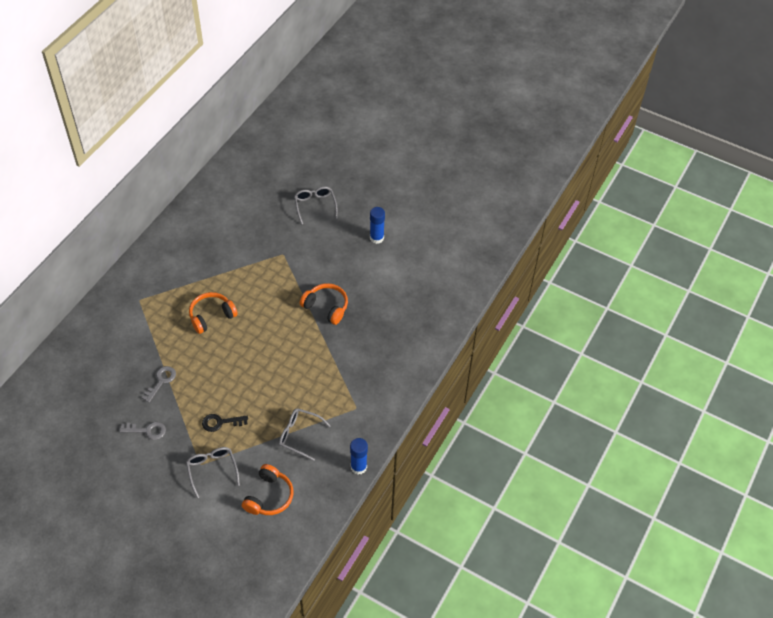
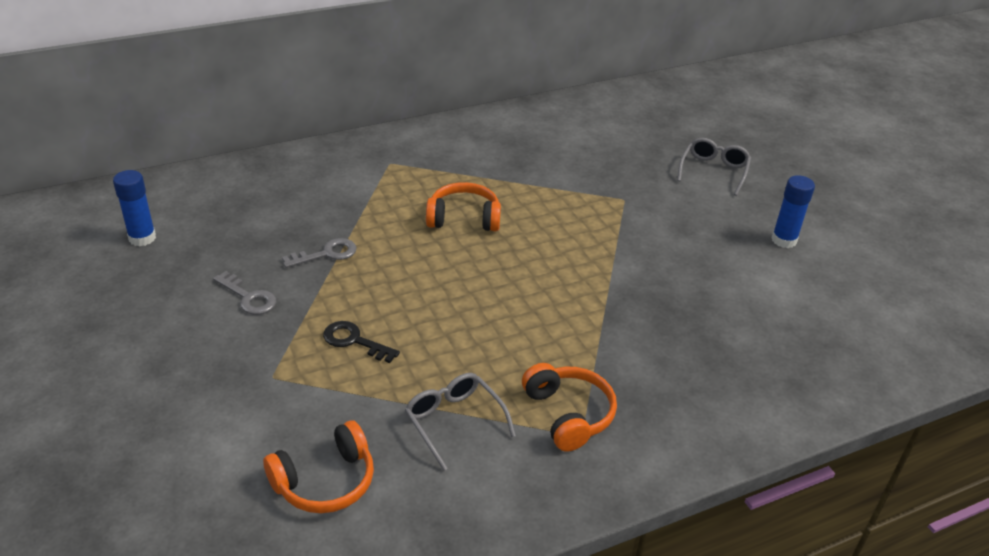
camera: 35 degrees right, 15 degrees down
grey glasses [186,447,240,498] -> none
orange headphones [300,283,348,325] -> orange headphones moved to [522,363,617,452]
blue glue stick [350,438,368,475] -> blue glue stick moved to [113,170,156,246]

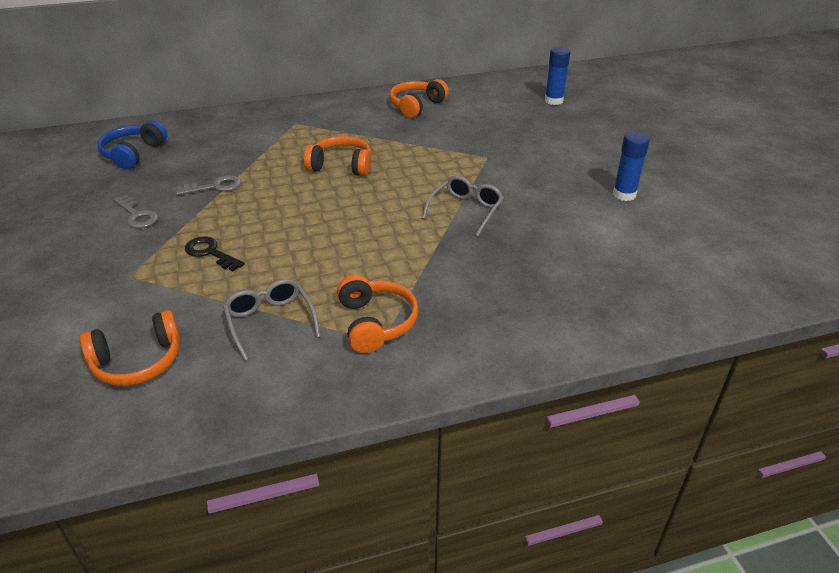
camera: 10 degrees right, 0 degrees up
blue glue stick [113,170,156,246] -> blue glue stick moved to [545,47,571,105]
grey glasses [677,138,751,196] -> grey glasses moved to [422,175,504,237]
none -> blue headphones [97,120,167,169]
none -> orange headphones [389,79,449,118]

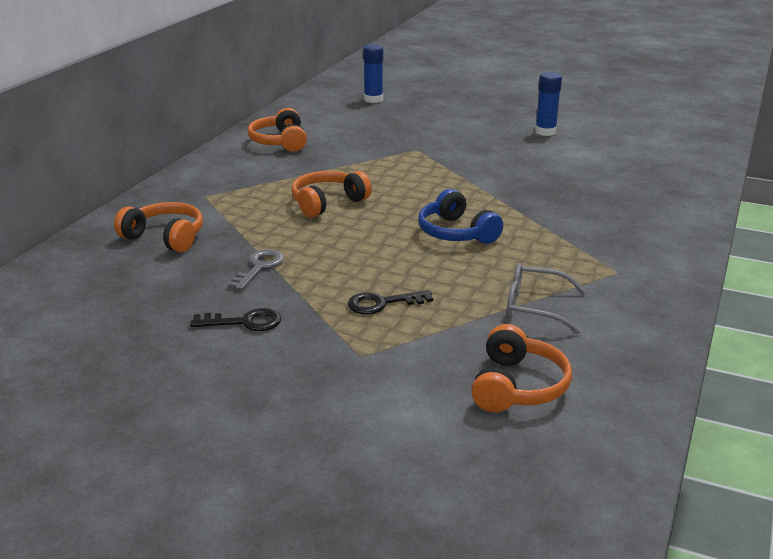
camera: 50 degrees left, 10 degrees down
blue headphones [97,120,167,169] -> blue headphones moved to [418,189,503,244]
grey key [114,195,158,228] -> black key [190,308,281,331]
orange headphones [337,275,419,353] -> orange headphones moved to [114,202,203,252]
grey glasses [422,175,504,237] -> none

